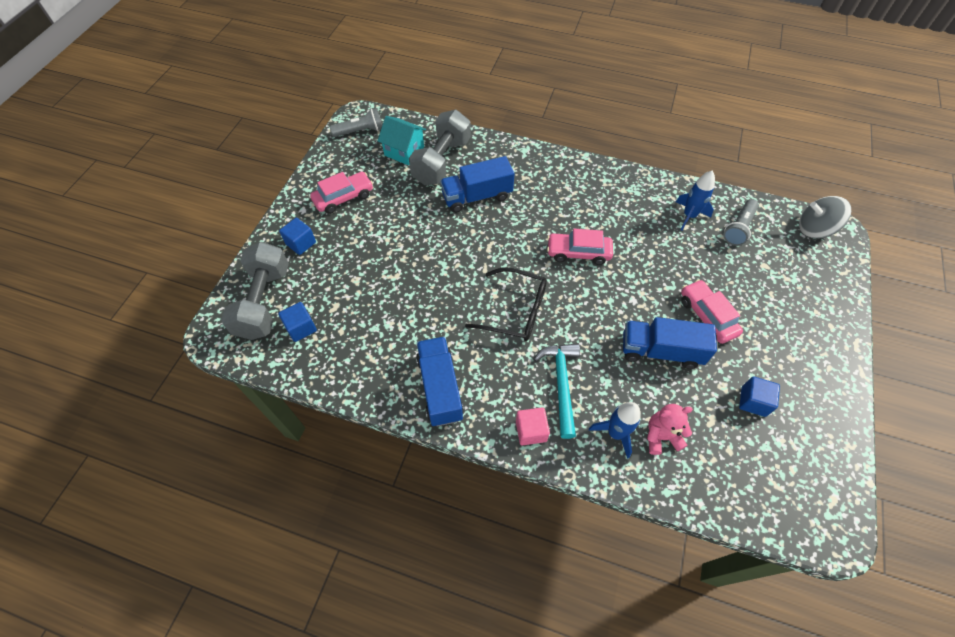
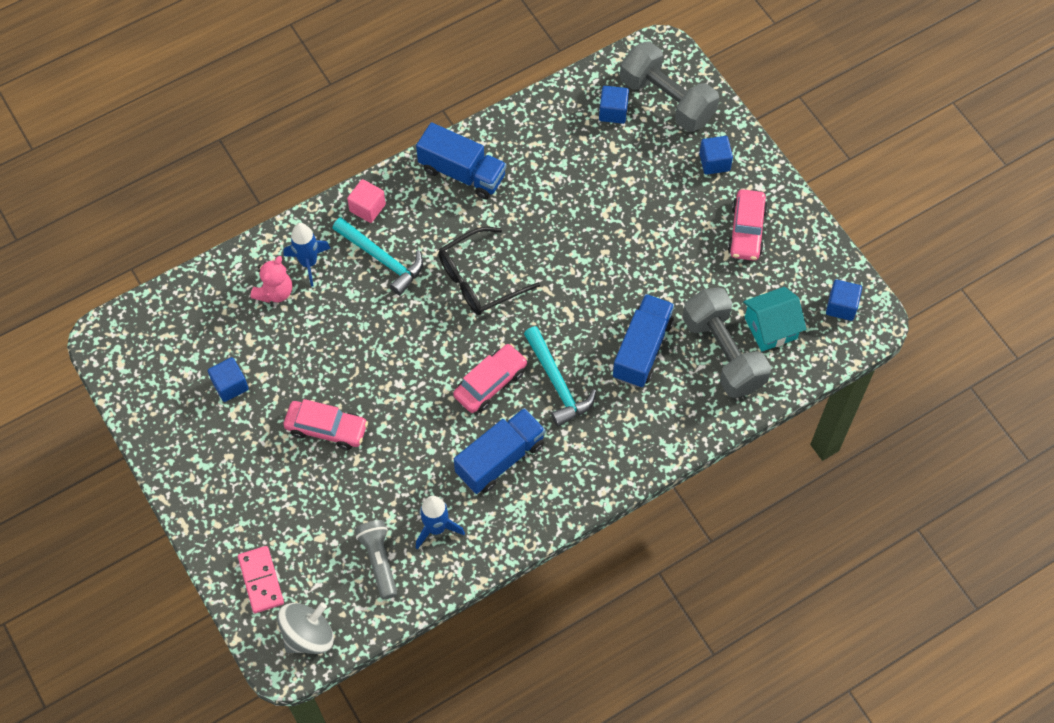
camera: 130 degrees right, 5 degrees up
grey flashlight [330,108,382,137] -> blue cube [826,280,862,321]
blue truck [623,317,717,369] -> blue truck moved to [454,408,545,494]
none -> pink domino [238,546,284,613]
none -> turquoise hammer [524,326,596,426]

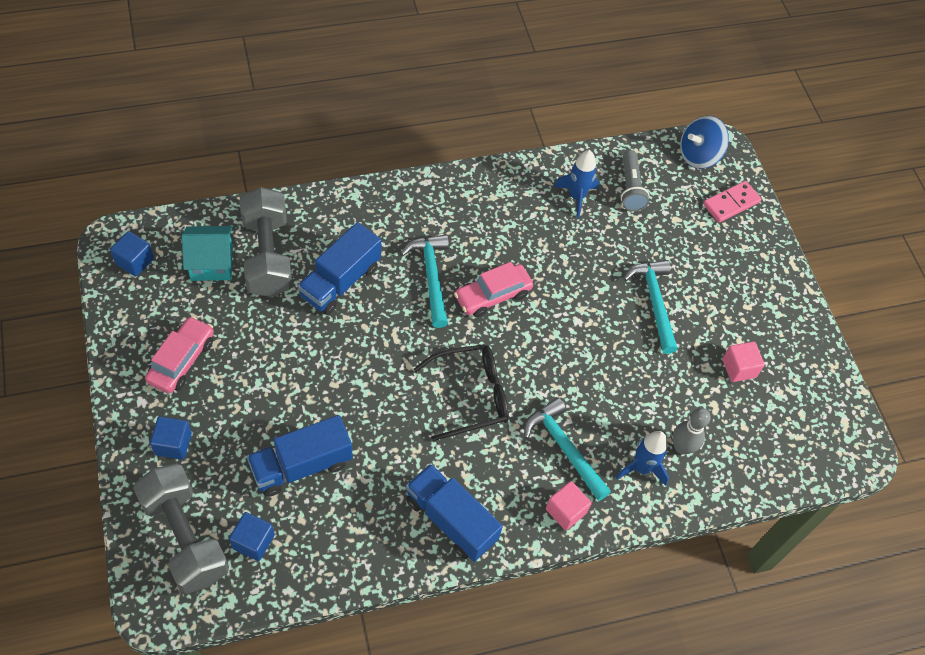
camera: 170 degrees left, 5 degrees down
blue cube [208,357,249,402] -> pink cube [722,341,765,382]
pink domino [238,546,284,613] -> pink domino turned 60 degrees clockwise [703,181,762,223]
pink teddy bear [251,256,292,303] -> grey bowling pin [673,408,711,454]
grey spinning top [277,602,334,654] -> blue spinning top [680,116,729,169]
pink car [284,399,368,450] -> turquoise hammer [623,260,678,354]
blue truck [454,408,545,494] -> blue truck moved to [247,415,352,497]

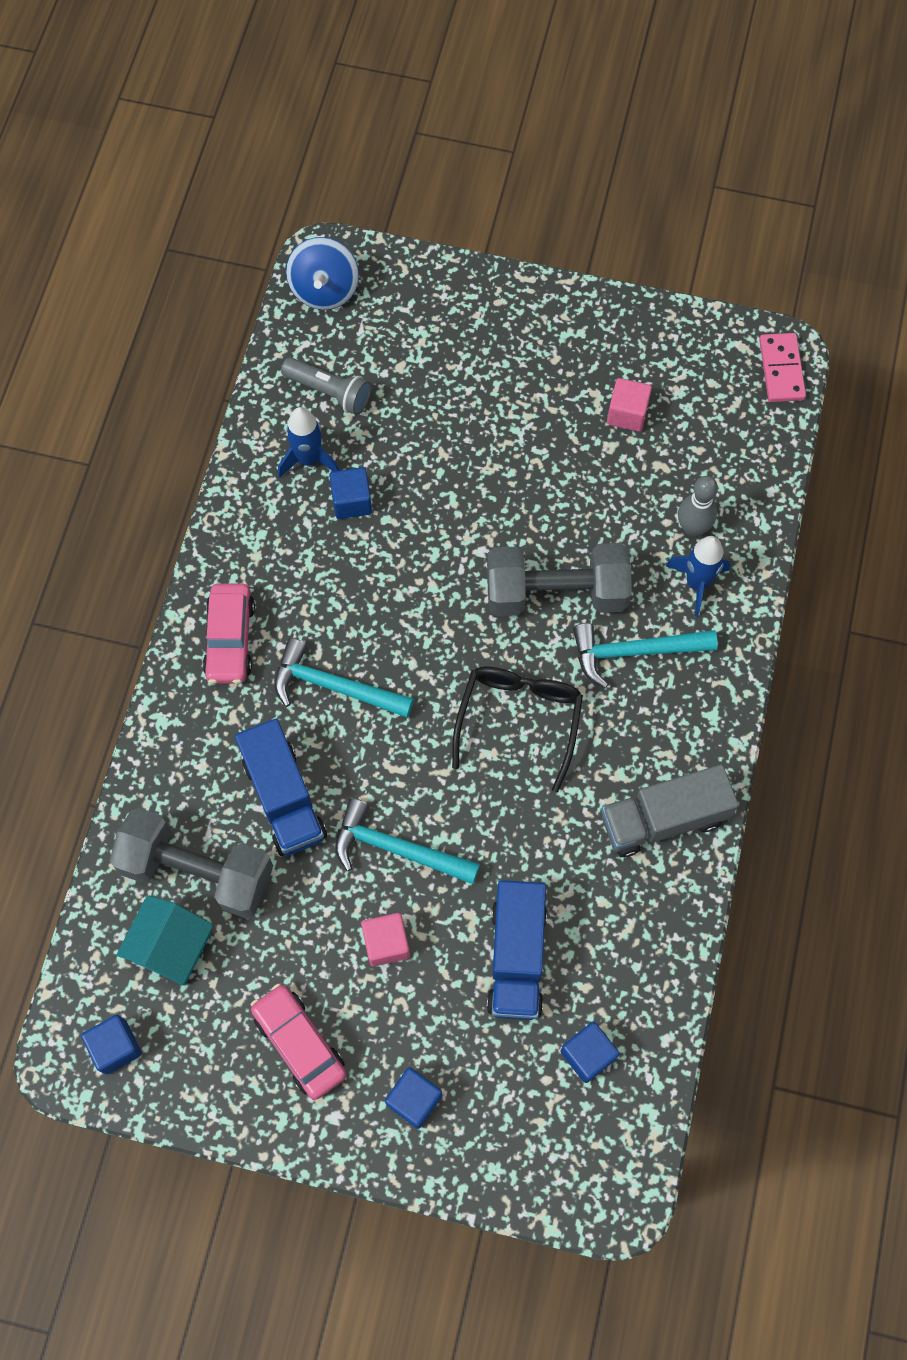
camera: 55 degrees left, 10 degrees up
grey dumbbell [133,464,229,594] -> grey dumbbell moved to [487,543,632,616]
blue truck [406,464,503,562] -> grey truck [601,764,739,857]
pink car [454,262,533,317] -> pink car moved to [203,584,255,684]
pink cube [546,481,592,530] -> pink cube moved to [361,913,410,967]
turquoise hammer [623,260,678,354] -> turquoise hammer moved to [335,798,480,884]
pink domino [703,181,762,223] -> pink domino moved to [759,333,806,402]
none -> blue cube [329,467,372,519]

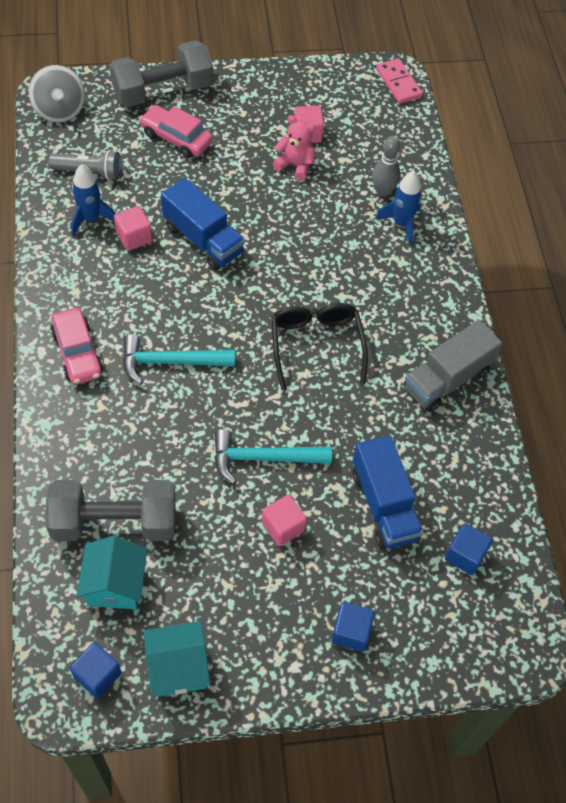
camera: 25 degrees left, 10 degrees down
blue truck [235,719,327,856] -> blue truck moved to [161,178,245,271]
pink car [250,983,346,1100] -> pink car moved to [139,105,213,158]
blue spinning top [286,237,359,310] -> grey spinning top [28,65,85,123]
blue cube [329,467,372,519] -> pink cube [114,206,152,251]
grey dumbbell [487,543,632,616] -> grey dumbbell moved to [109,40,213,107]
turquoise hammer [573,623,718,688] -> none
none -> turquoise house [144,621,210,697]
none -> pink teddy bear [273,115,315,181]

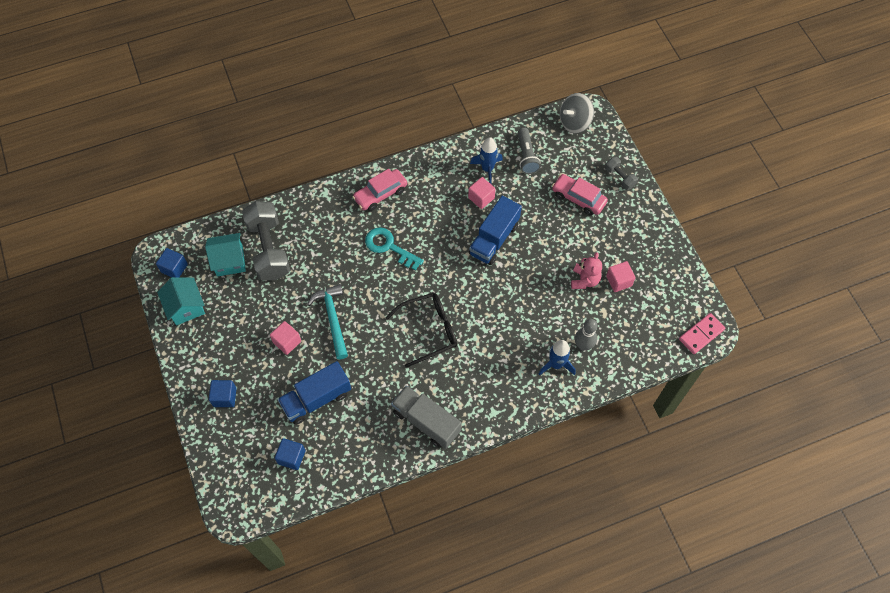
camera: 80 degrees right, 5 degrees up
grey dumbbell [109,40,213,107] -> grey dumbbell [605,157,638,190], size x0.47
turquoise hammer [123,334,235,385] -> turquoise key [365,228,424,271]
pink car [139,105,213,158] -> pink car turned 75 degrees counterclockwise [552,174,608,216]

